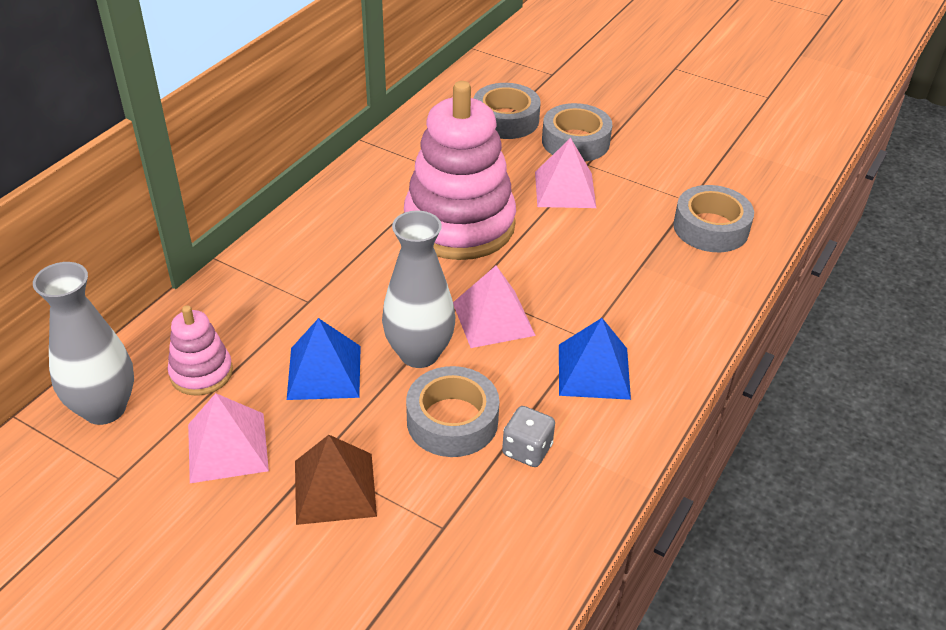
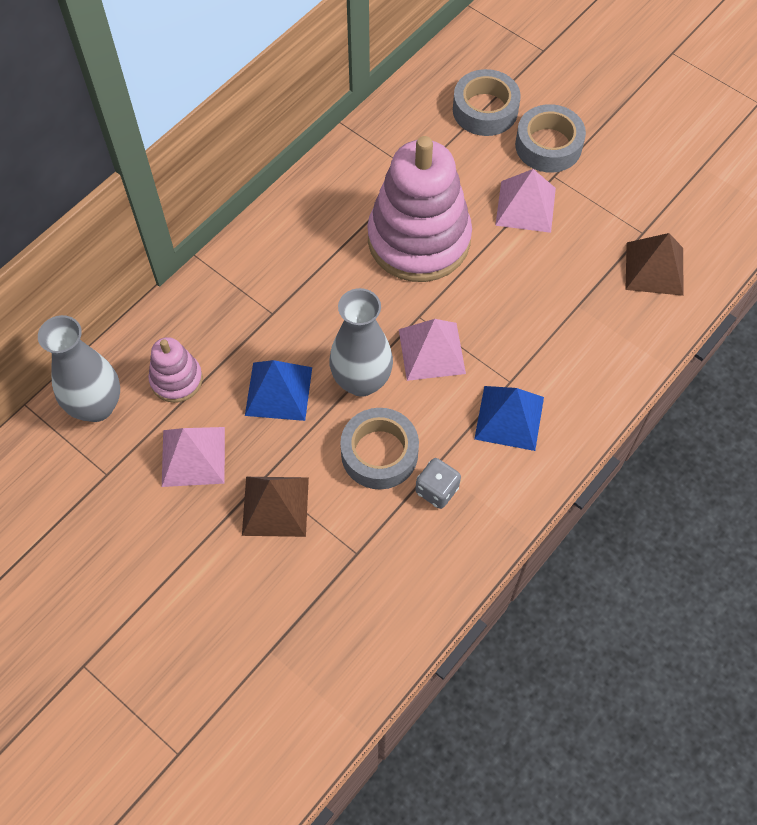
camera: 10 degrees right, 20 degrees up
grey tape [673,185,754,252] -> brown pyramid [625,233,683,296]

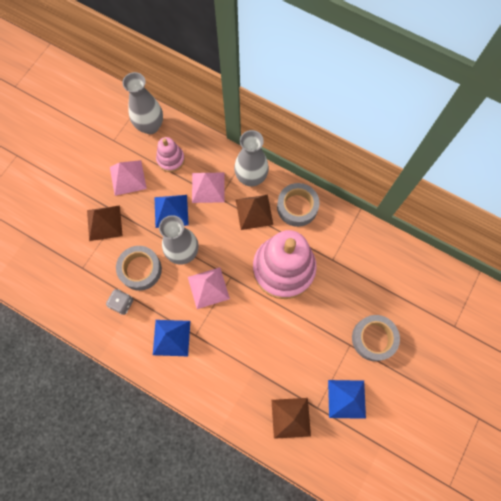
camera: 80 degrees right, 10 degrees up
grey tape [453,69,521,136] -> grey tape moved to [277,183,320,227]
pink pyramid [495,169,556,233] -> pink pyramid moved to [192,172,225,203]
none -> grey vase [234,130,269,187]
none -> brown pyramid [236,195,273,230]
none -> blue pyramid [328,380,366,419]

